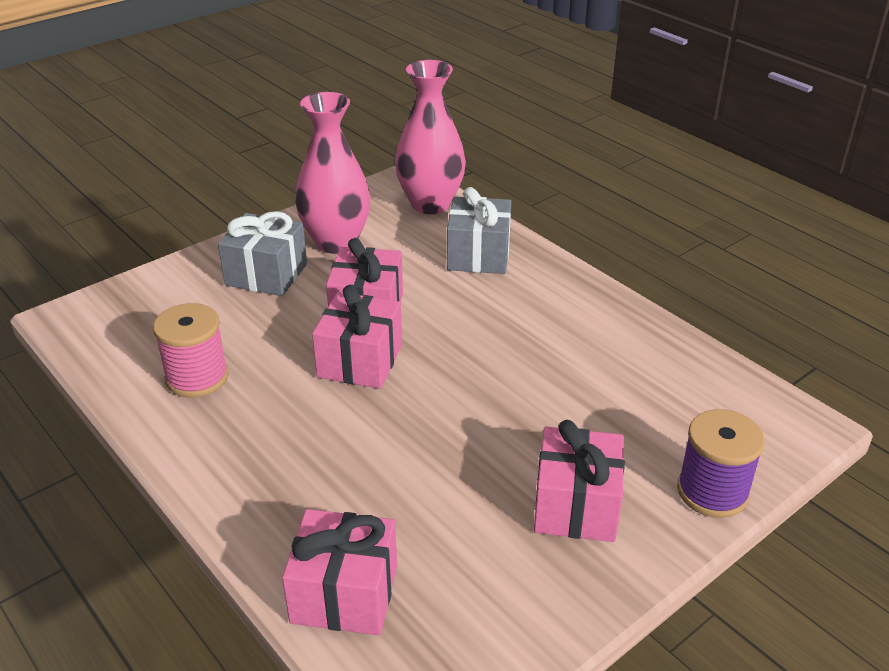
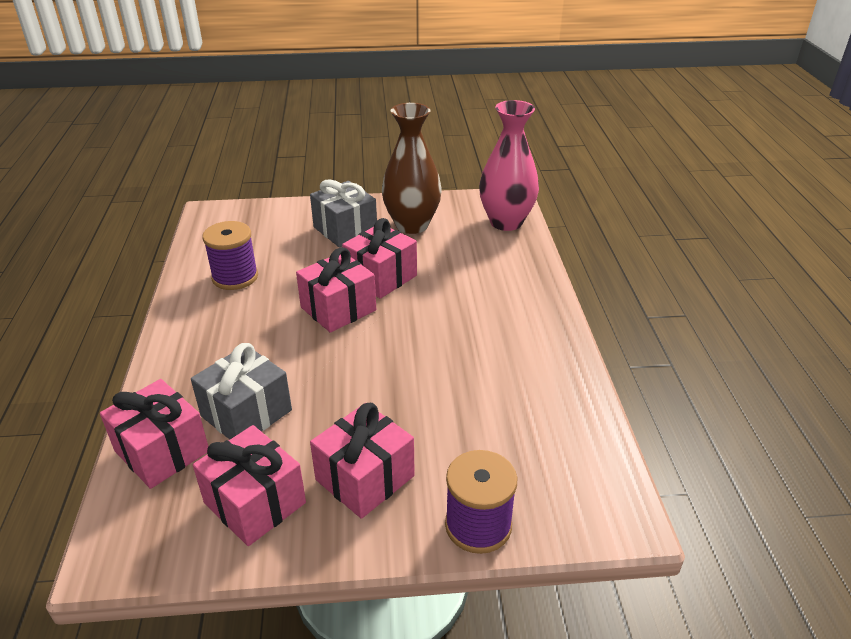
camera: 35 degrees right, 0 degrees up
pink spool [153,303,228,398] -> purple spool [202,221,258,290]
pink vase [295,92,371,254] -> brown vase [382,103,442,234]
grey gift [447,187,511,274] -> grey gift moved to [191,343,292,439]
none -> pink gift [193,425,306,546]

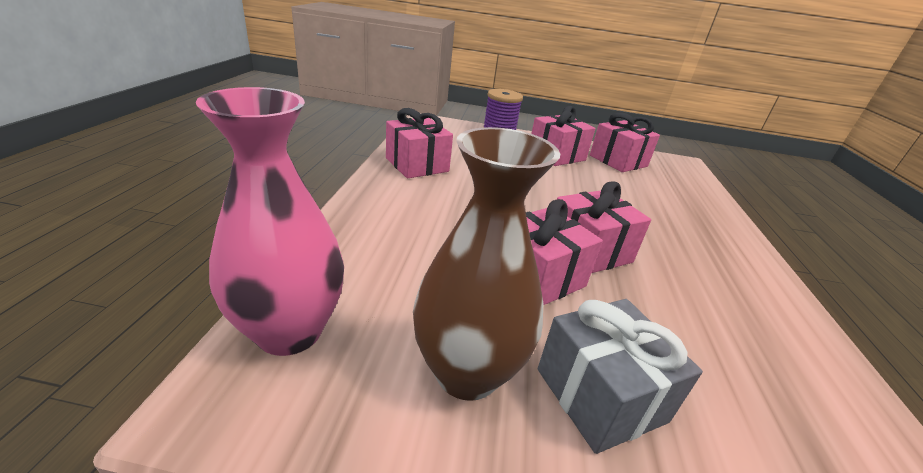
camera: 170 degrees left, 5 degrees down
pink gift [100,379,209,489] -> pink gift moved to [386,108,453,178]
grey gift [191,343,292,439] -> none
purple spool [202,221,258,290] -> none

